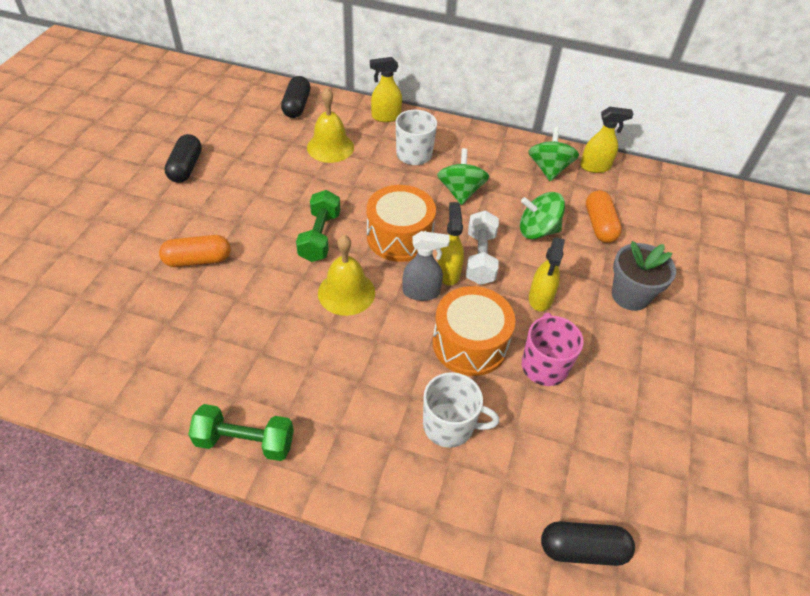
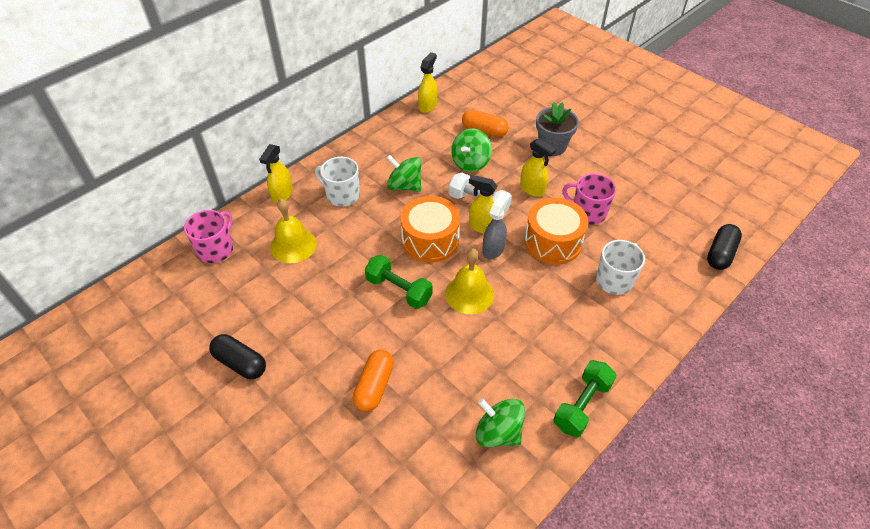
camera: 60 degrees left, 0 degrees up
black capsule [281,76,311,118] -> pink mug [184,210,233,263]
green spinning top [528,127,579,181] -> green spinning top moved to [476,398,525,447]

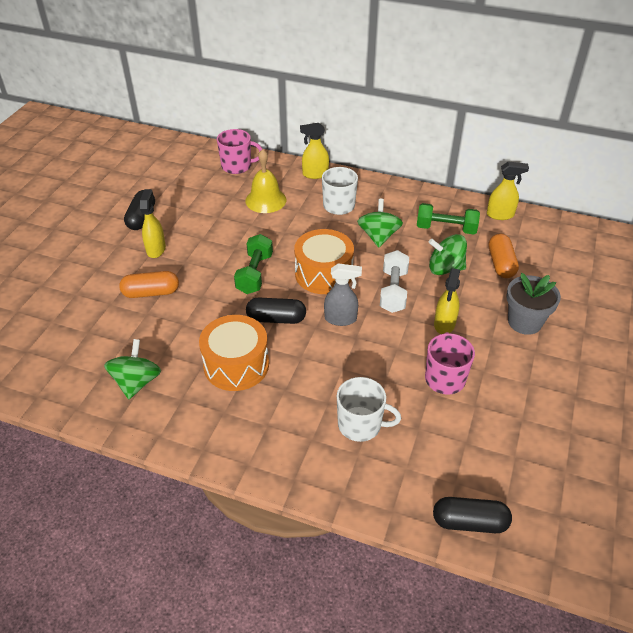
camera: 65 degrees right, 5 degrees down
yellow bell [445,248,494,314] -> black capsule [246,297,306,324]
yellow spray bottle [469,175,497,234] -> yellow spray bottle moved to [140,189,166,258]
orange drum [524,198,588,265] -> orange drum moved to [199,315,269,391]
green dumbbell [553,360,617,437] -> green dumbbell moved to [417,203,480,234]

